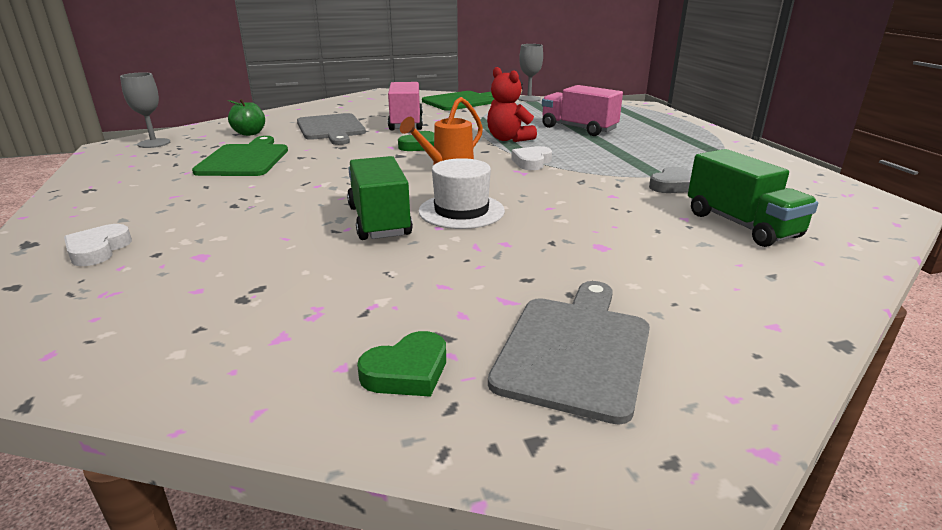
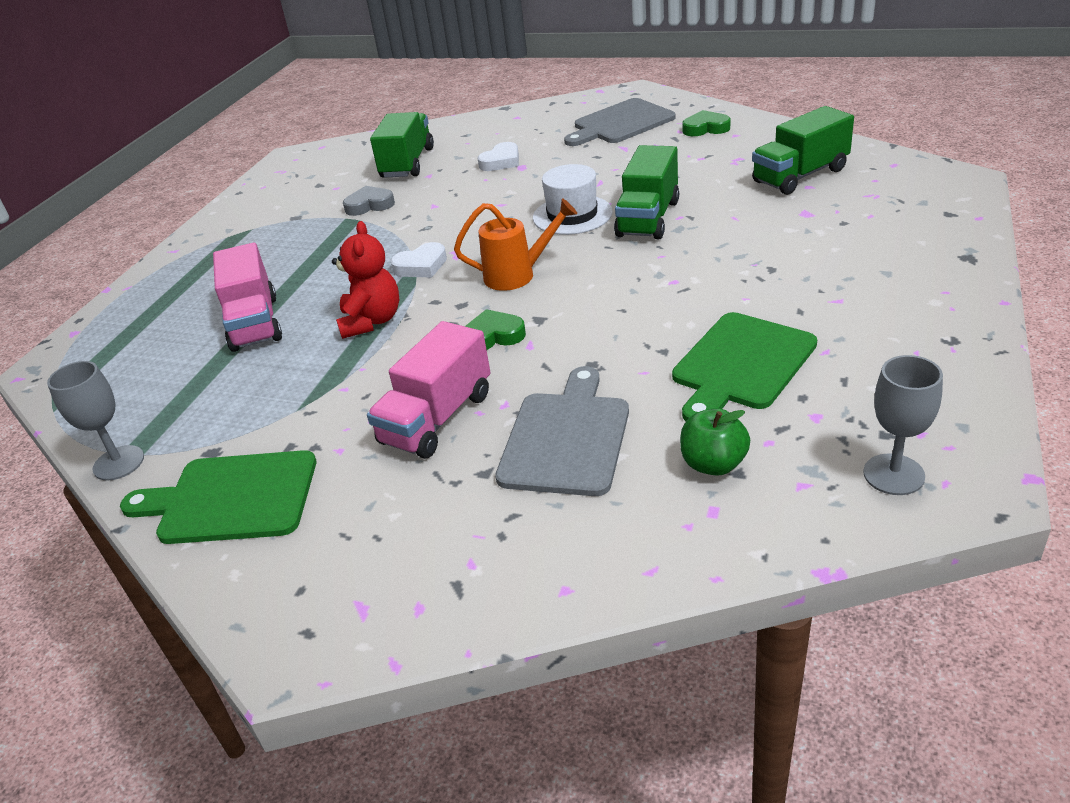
camera: 140 degrees left, 10 degrees up
white heart [64,224,132,266] -> white heart moved to [478,142,519,171]
none -> green truck [752,106,854,195]

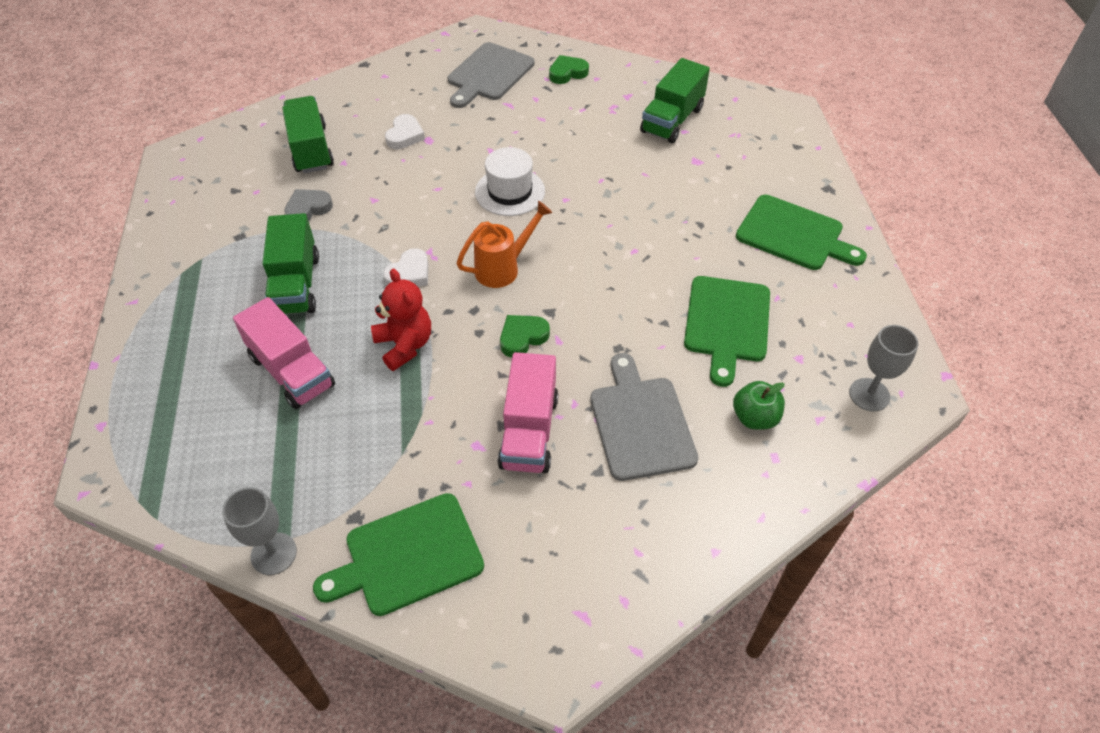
camera: 30 degrees left, 15 degrees up
green truck [614,145,679,239] -> green truck moved to [262,213,319,314]
none -> green cutting board [736,195,867,270]

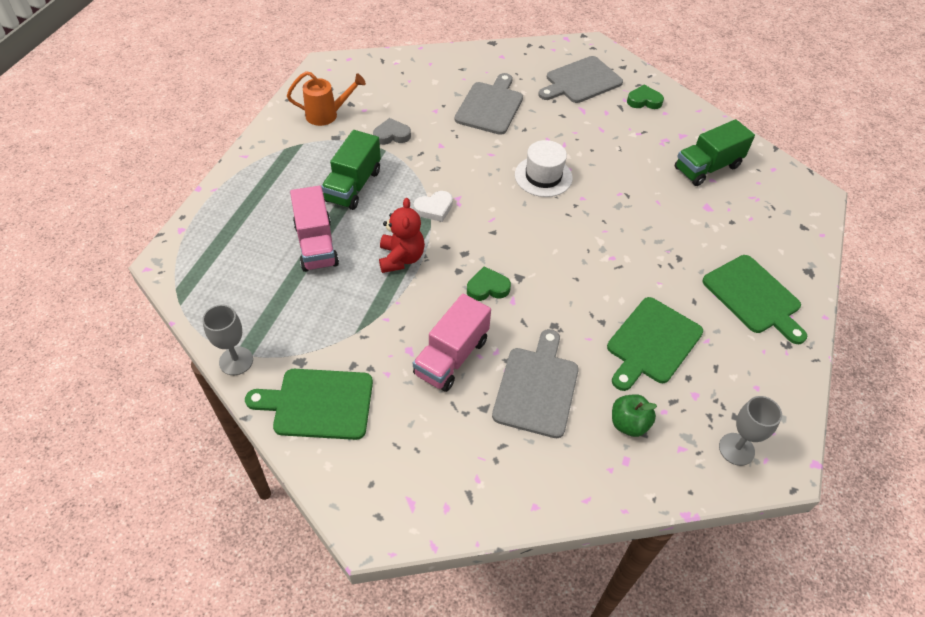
camera: 25 degrees right, 0 degrees up
green truck [282,96,334,173] -> none
white heart [385,114,425,149] -> grey cutting board [455,73,523,135]
orange watering can [456,201,552,288] -> orange watering can moved to [287,71,366,126]

